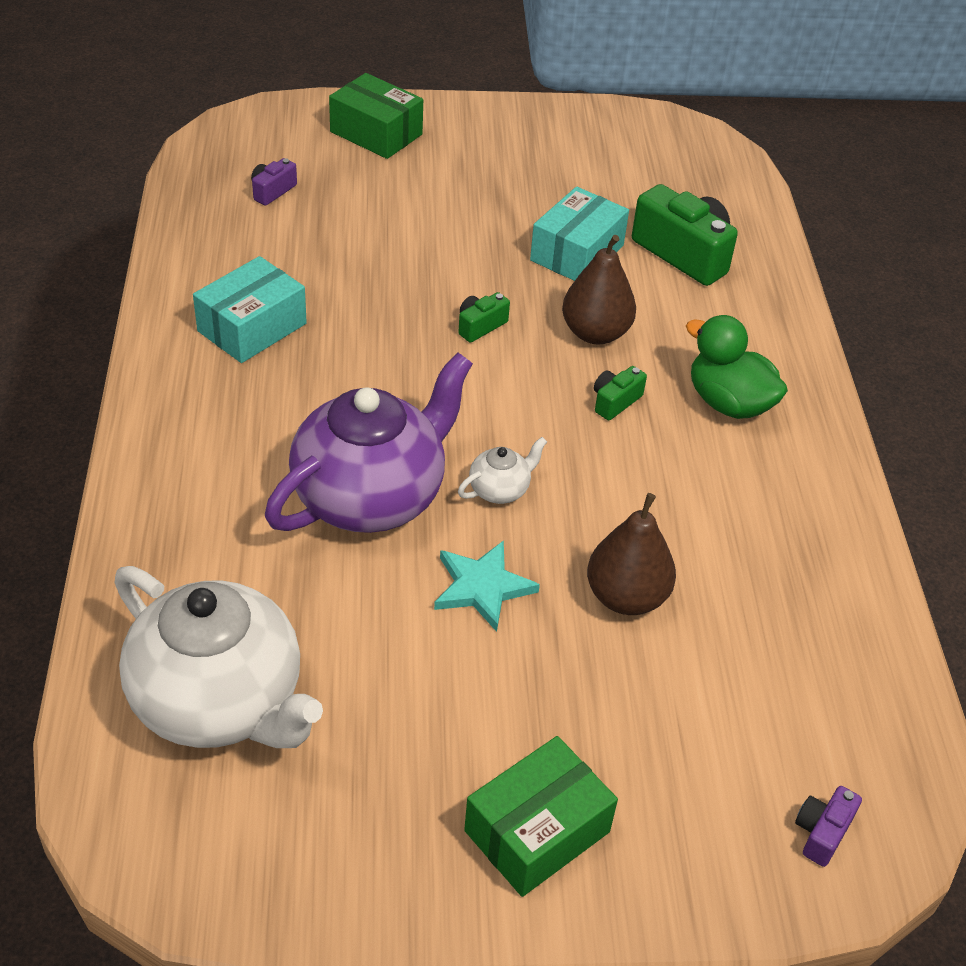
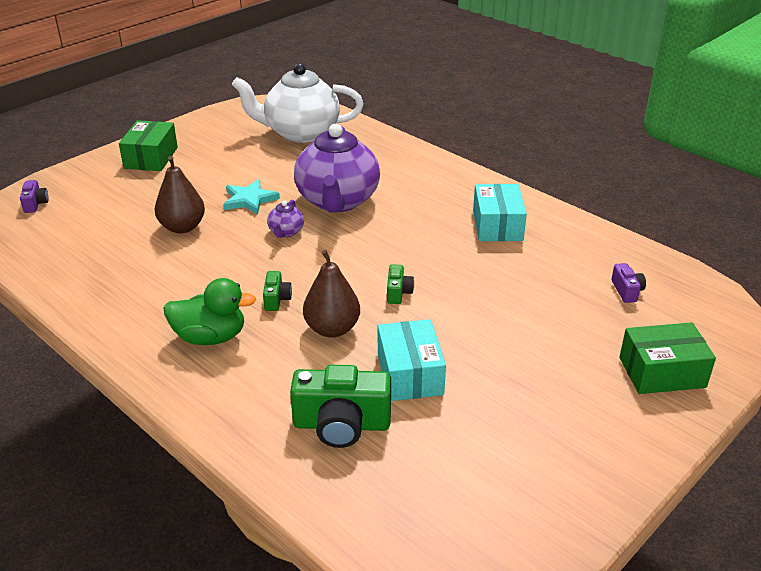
camera: 140 degrees right, 10 degrees down
white teapot [458,437,547,504] -> purple teapot [267,200,304,238]

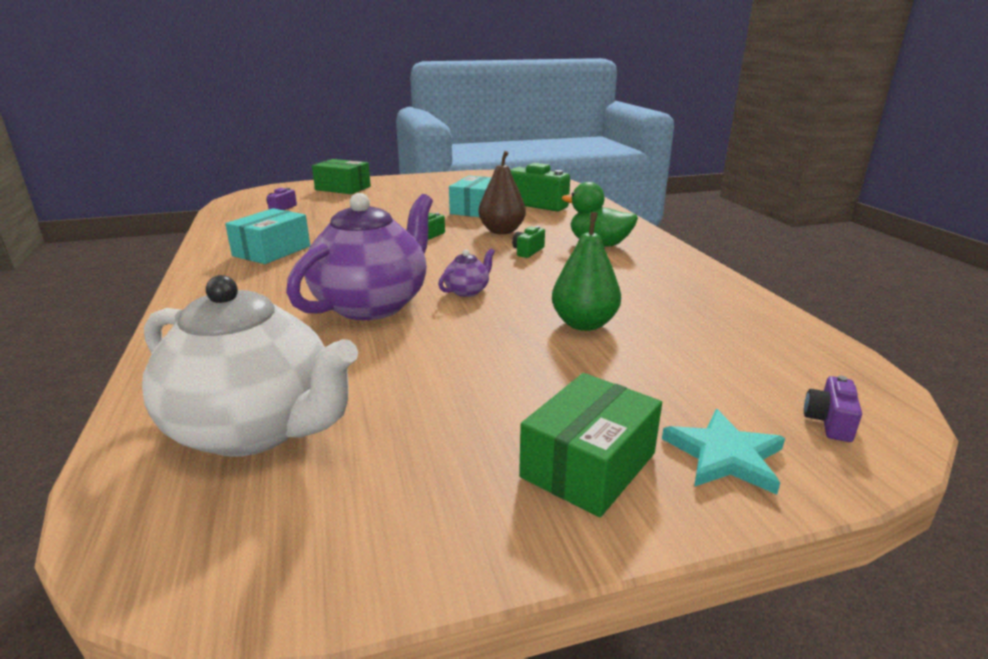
camera: 150 degrees left, 10 degrees down
brown pear [155,156,205,233] -> green pear [552,212,621,331]
turquoise star [223,179,280,215] -> turquoise star moved to [662,409,785,495]

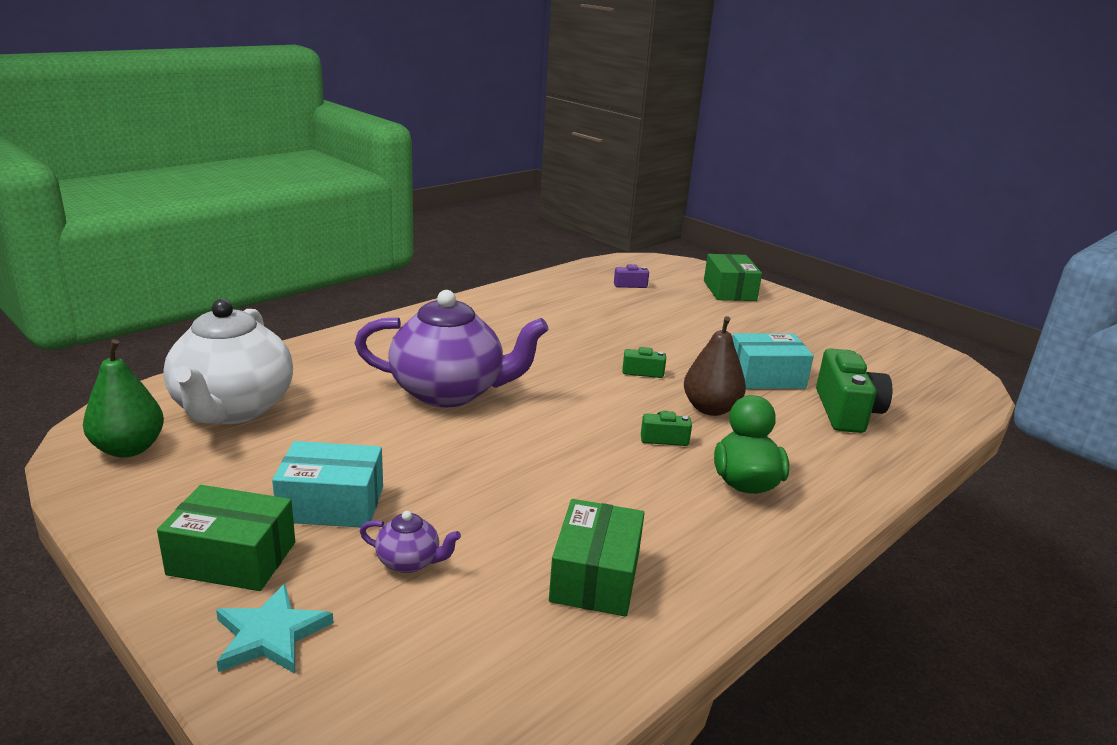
camera: 60 degrees right, 0 degrees up
turquoise box [225,208,310,264] -> turquoise box moved to [272,441,383,528]
purple teapot [438,248,495,297] -> purple teapot moved to [360,511,461,573]
green pear [552,212,621,331] -> green pear moved to [83,339,164,457]
purple camera [804,376,862,442] -> none
none -> green box [549,499,644,617]

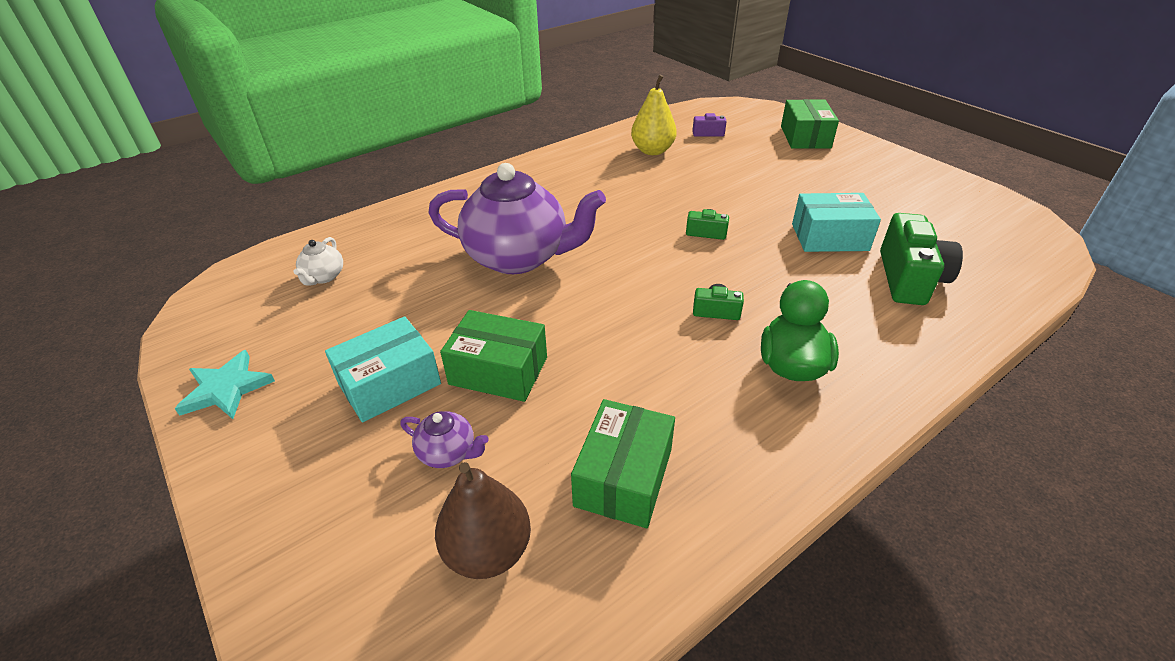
camera: 10 degrees right, 15 degrees up
green pear [83,339,164,457] -> none
green box [157,485,295,591] -> green box moved to [440,310,547,402]
white teapot [163,299,293,424] -> white teapot [293,237,343,286], size x0.41
turquoise star [216,584,333,674] -> turquoise star moved to [175,350,275,419]
turquoise box [272,441,383,528] -> turquoise box turned 45 degrees counterclockwise [325,316,441,422]
brown pear [684,316,746,416] -> brown pear moved to [435,462,531,579]
none -> yellow pear [631,74,677,155]

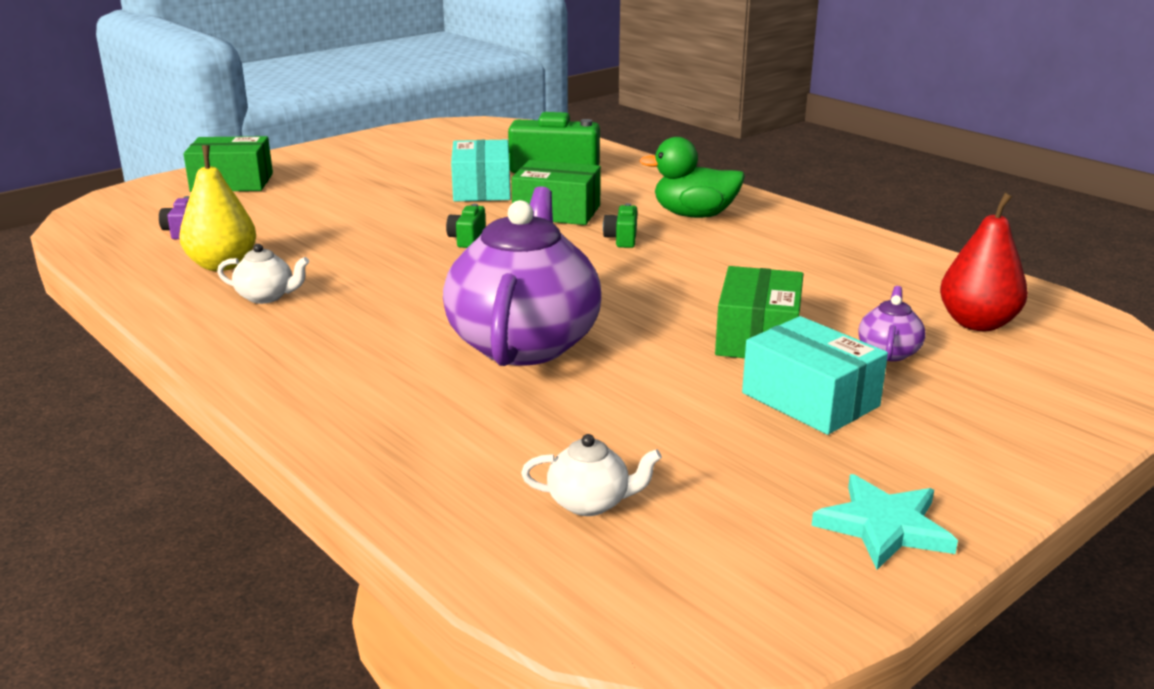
camera: 95 degrees left, 15 degrees down
brown pear [435,462,531,579] -> red pear [940,192,1028,331]
green box [571,399,675,528] -> green box moved to [511,160,601,225]
none -> white teapot [217,244,309,304]

